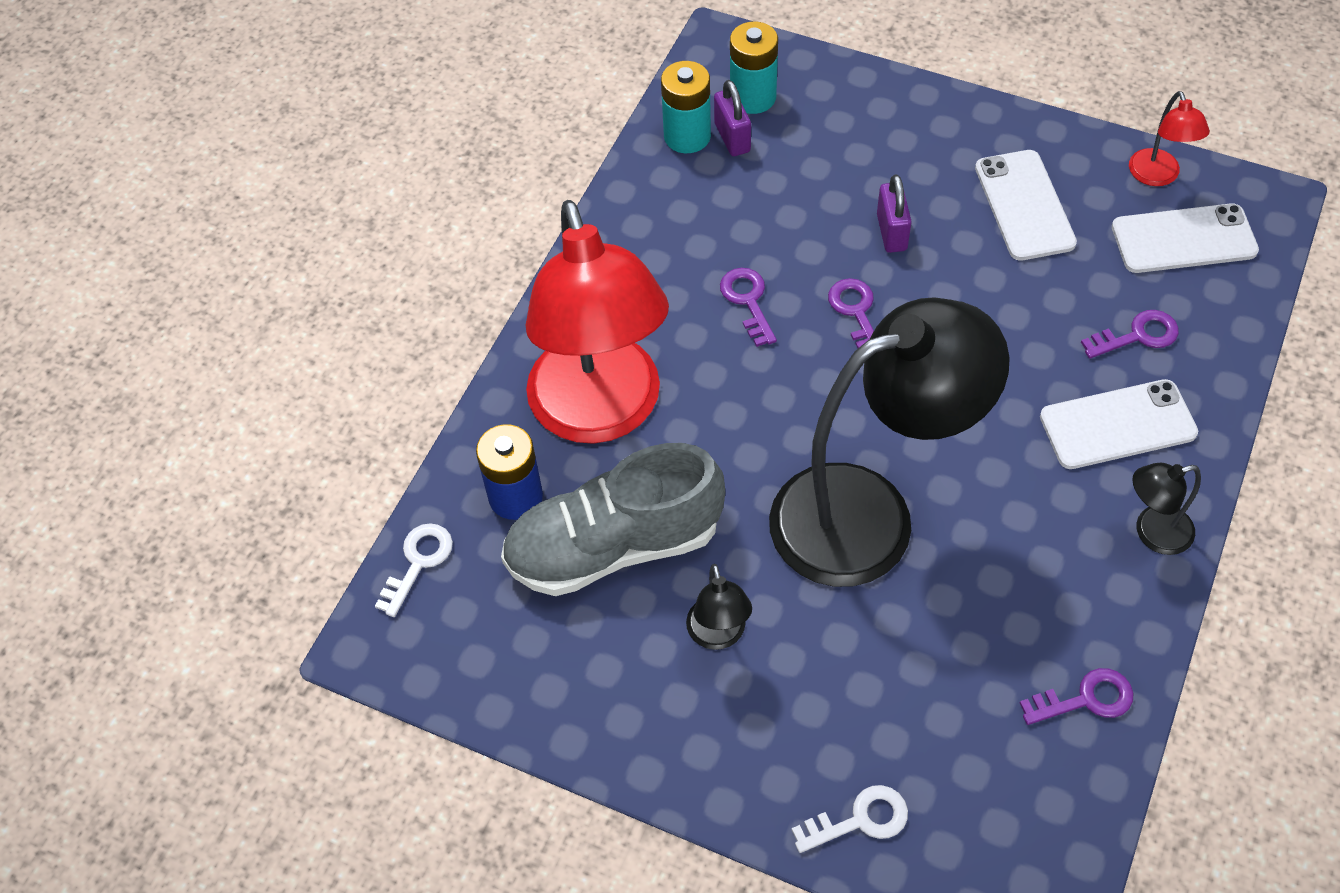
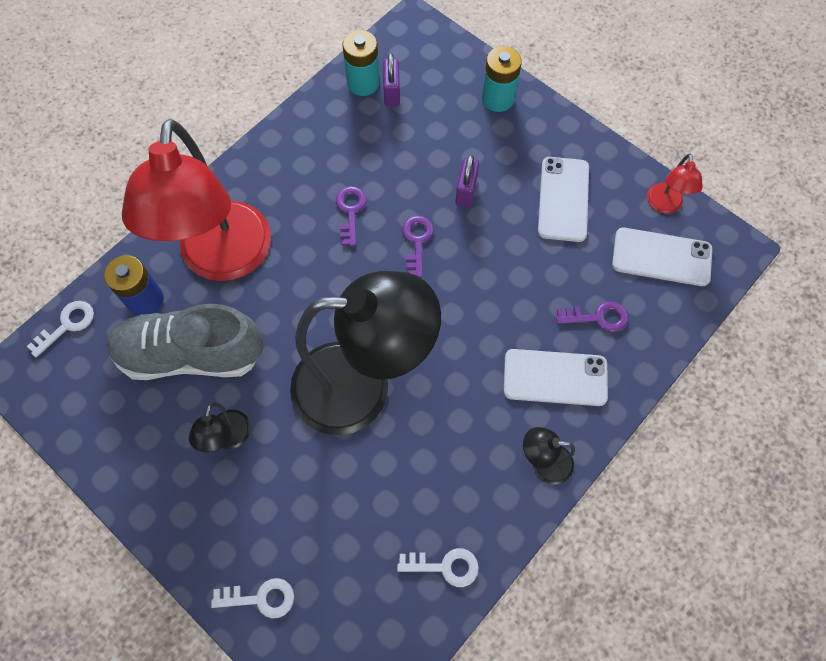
camera: 15 degrees right, 10 degrees up
turquoise battery [730,22,778,114] -> turquoise battery moved to [482,46,522,112]
purple key [1020,668,1134,725] -> white key [397,548,479,587]

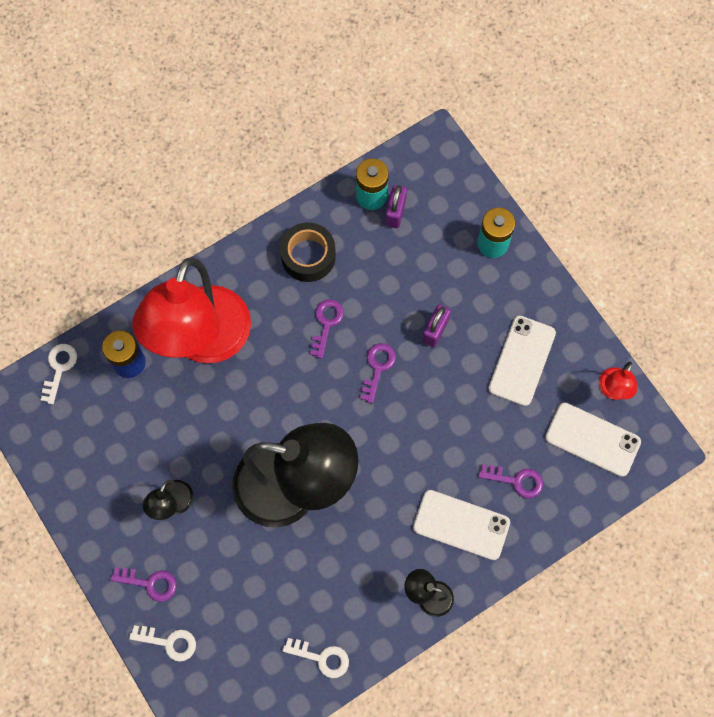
camera: 15 degrees right, 5 degrees up
white key [27,301,94,358] -> white key turned 45 degrees counterclockwise [41,344,77,404]
grey shoe [106,304,264,380] -> none
none -> purple key [111,567,177,602]
none -> black tape [280,222,336,282]

